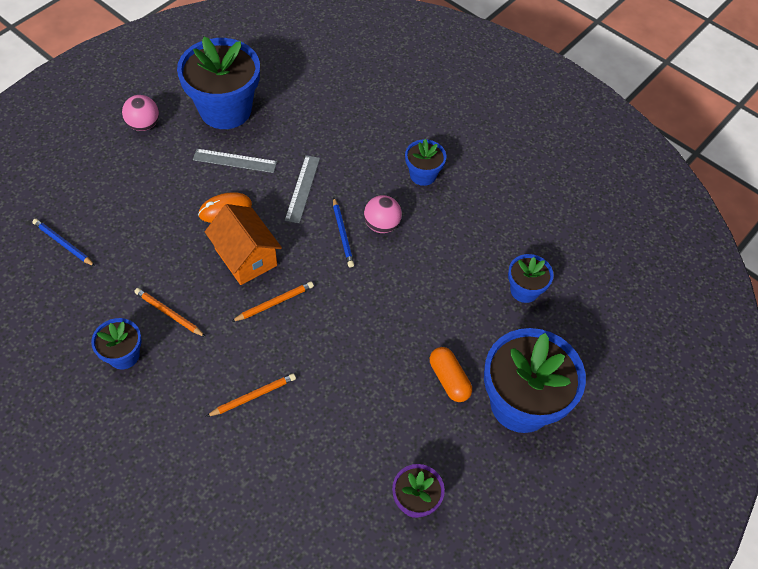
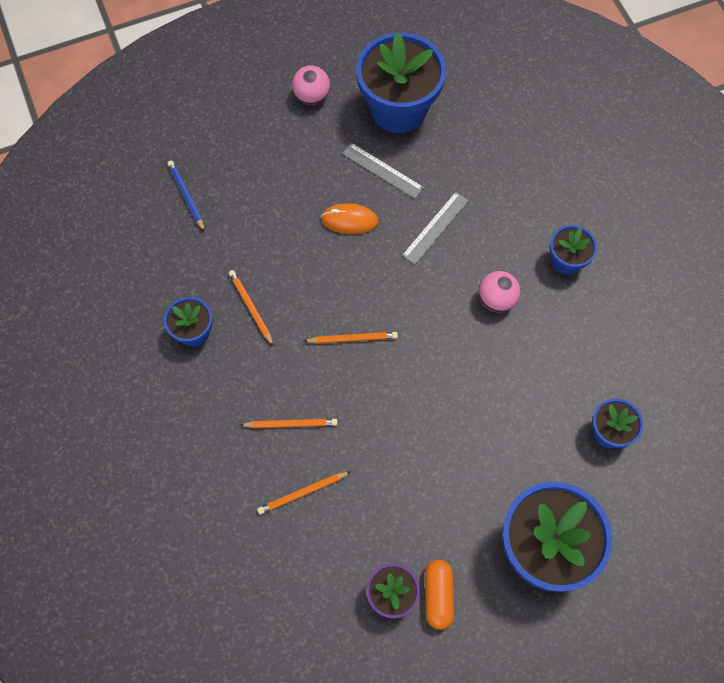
camera: 30 degrees right, 10 degrees up
orange house [205,204,282,285] -> none
blue pencil [333,197,354,267] -> none
orange capsule [430,347,472,402] -> orange capsule moved to [425,560,454,630]
none -> orange pencil [257,471,351,515]

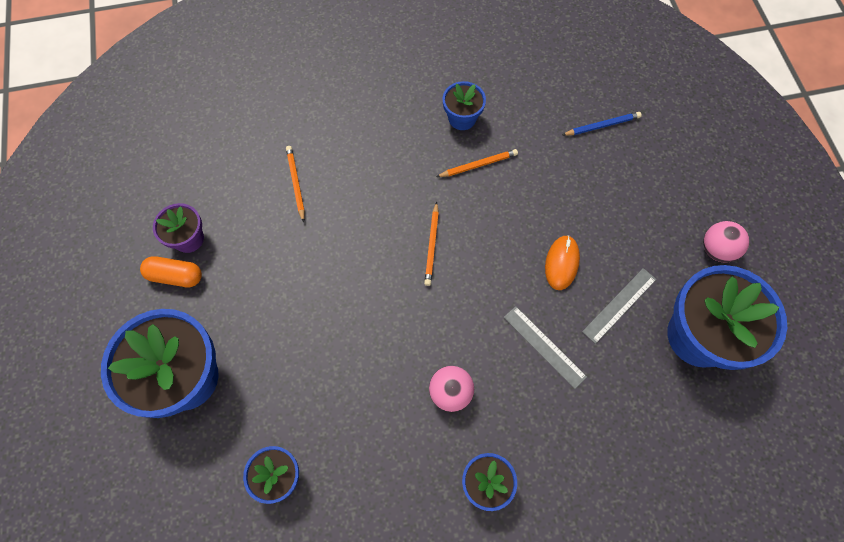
camera: 100 degrees right, 0 degrees up
orange pencil [240,419,337,428] -> none

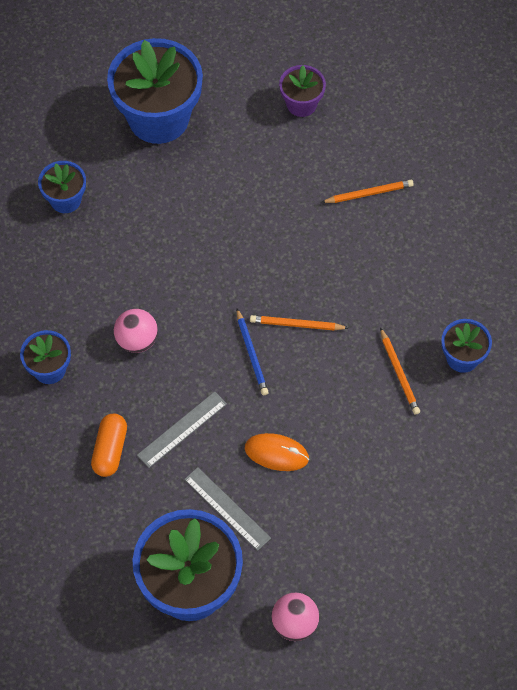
camera: 90 degrees right, 5 degrees down
orange capsule [140,256,202,287] -> orange capsule moved to [91,414,127,477]
blue pencil [562,112,642,136] -> blue pencil moved to [237,308,269,395]

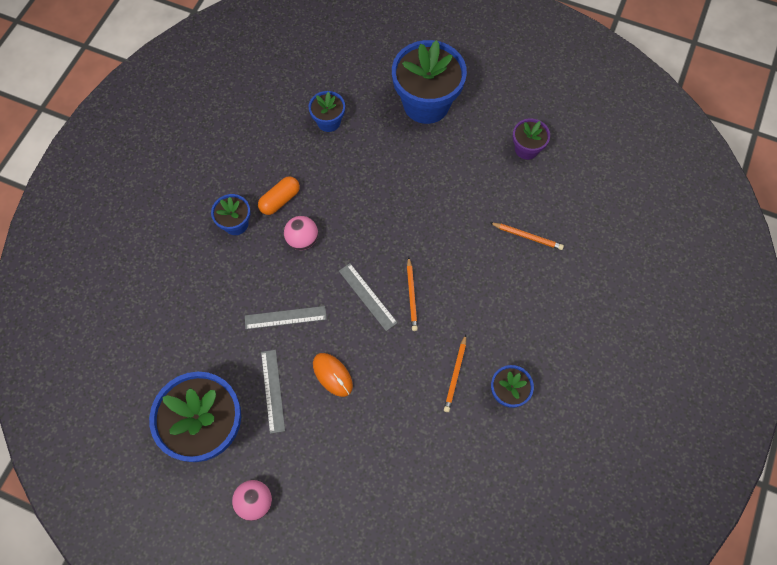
camera: 35 degrees right, 5 degrees up
orange capsule [91,414,127,477] -> orange capsule moved to [258,176,300,215]
blue pencil [237,308,269,395] -> grey ruler [339,263,398,331]
orange pencil [250,315,348,331] -> orange pencil turned 135 degrees counterclockwise [407,257,418,331]

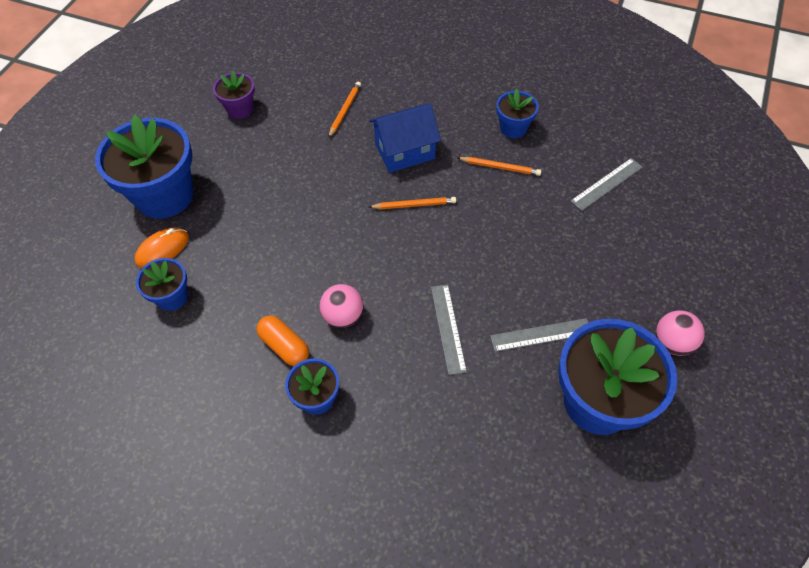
camera: 90 degrees left, 10 degrees down
orange mouse [313,353,353,397] -> orange mouse moved to [134,228,189,268]
grey ruler [339,263,398,331] -> grey ruler moved to [571,158,643,211]
none -> blue house [369,104,441,173]

